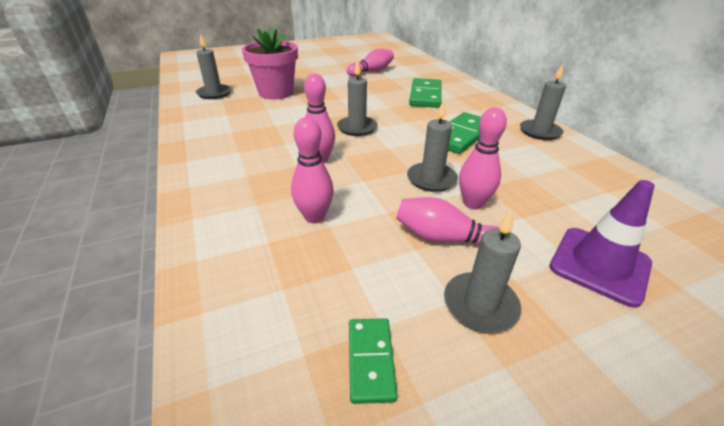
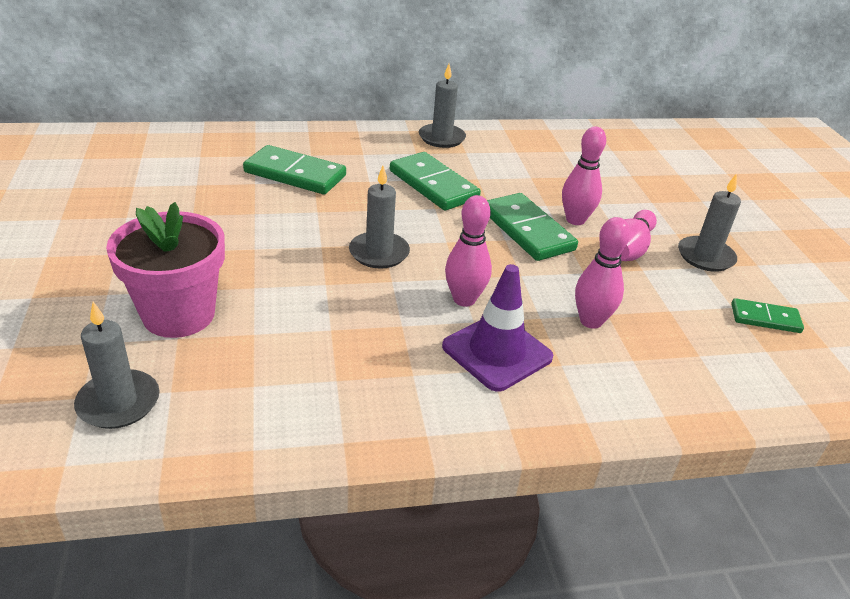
camera: 80 degrees left, 0 degrees up
pink bowling pin [347,49,394,77] -> none
grey candle [407,100,458,192] -> green domino [487,193,578,261]
purple traffic cone [549,180,655,308] -> purple traffic cone moved to [442,264,553,392]

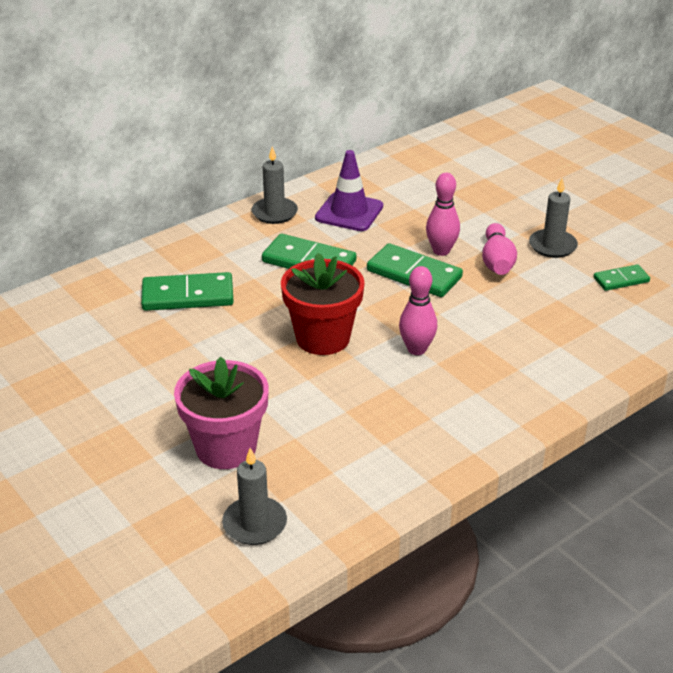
camera: 25 degrees left, 0 degrees up
grey candle [349,166,410,269] -> red flower pot [281,253,365,355]
purple traffic cone [442,264,553,392] -> purple traffic cone moved to [315,150,383,231]
pink bowling pin [575,217,630,329] -> none

